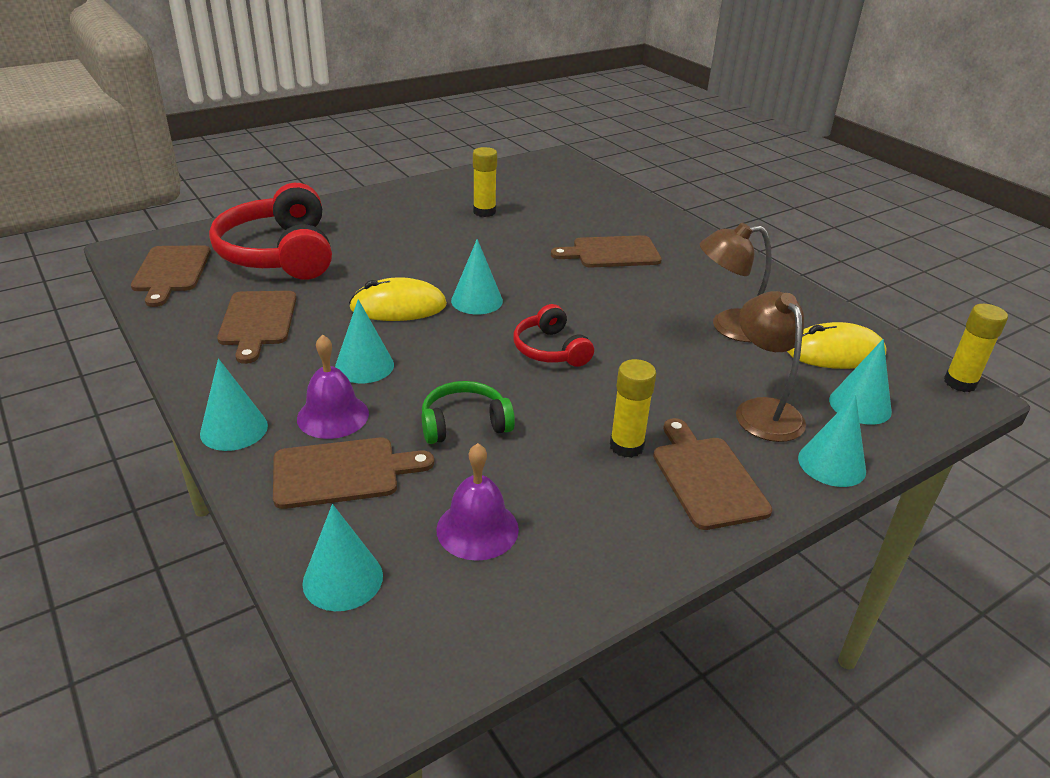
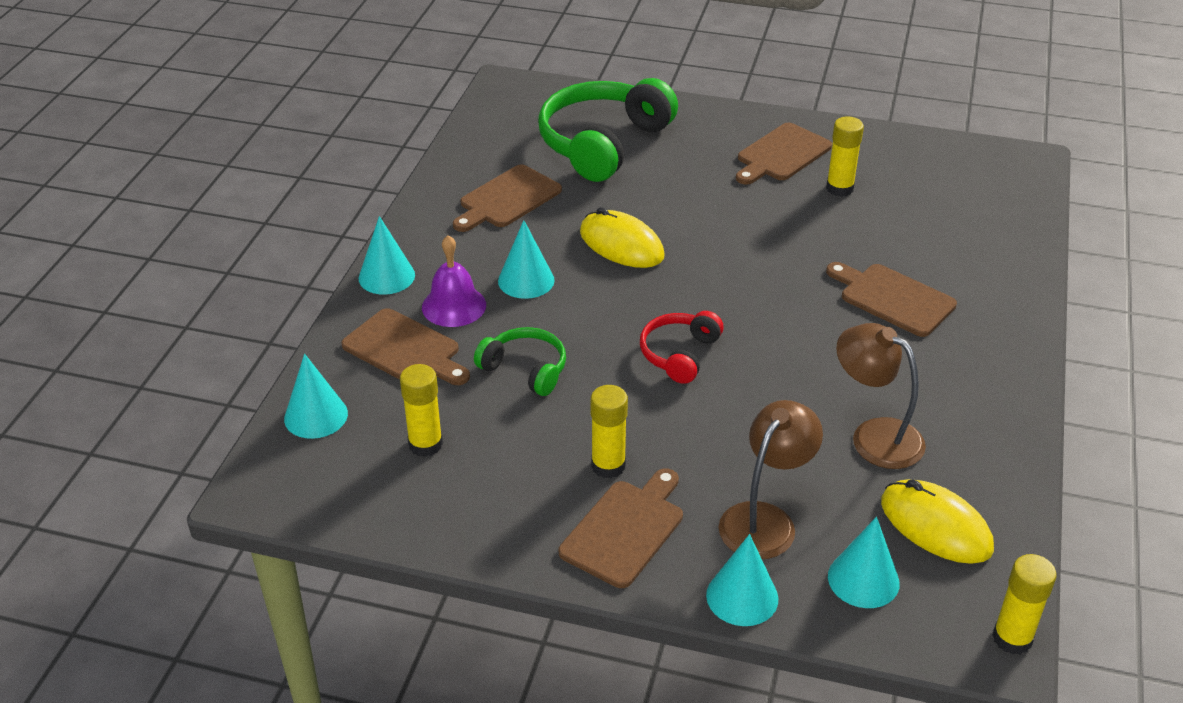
camera: 50 degrees right, 5 degrees up
brown cutting board [131,245,211,307] -> brown cutting board moved to [736,123,832,185]
red headphones [209,183,332,280] -> green headphones [538,78,678,182]
purple bell [436,443,519,561] -> yellow glue stick [400,364,443,457]
turquoise cone [451,239,503,314] -> none

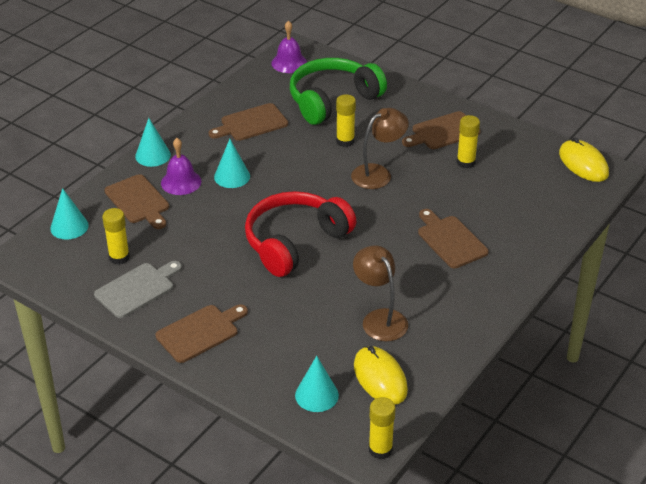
camera: 20 degrees right, 0 degrees up
green headphones [474,327,566,396] -> none
yellow mouse [580,207,665,268] -> yellow mouse moved to [559,137,609,182]
yellow glue stick [591,385,628,479] -> yellow glue stick moved to [336,94,356,147]
red headphones [640,311,724,384] -> red headphones [245,191,356,277], size x1.92
turquoise cone [706,534,778,626] -> none
brown lamp [719,400,823,559] -> brown lamp moved to [351,108,409,189]
none -> grey cutting board [94,261,182,318]
none -> purple bell [271,21,307,73]

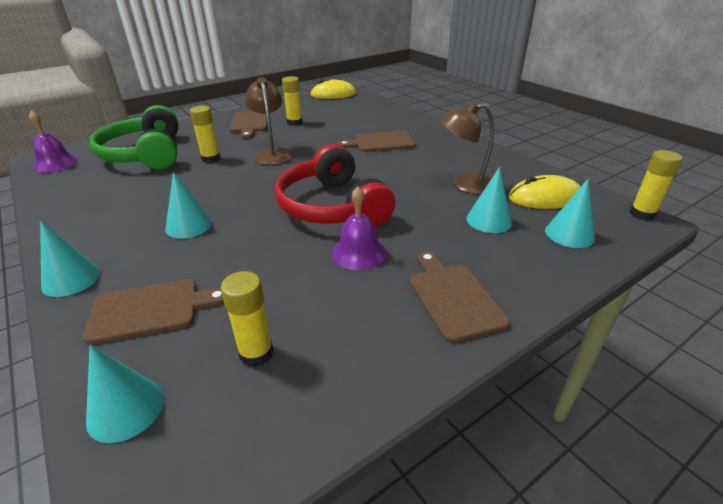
camera: 70 degrees left, 5 degrees down
grey cutting board [94,261,182,318] -> none
purple bell [161,138,202,195] -> purple bell moved to [332,186,386,270]
brown cutting board [208,103,288,141] -> none
none -> turquoise cone [466,167,512,233]

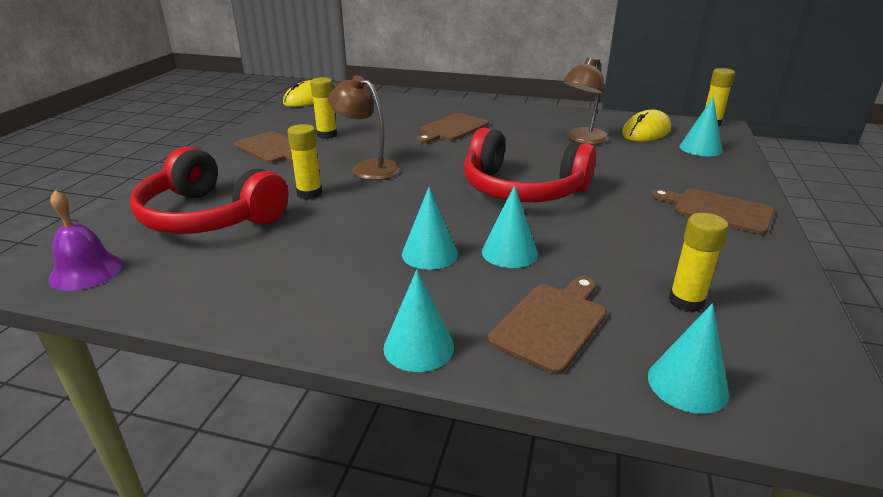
camera: 40 degrees left, 5 degrees down
green headphones [90,105,178,170] -> red headphones [130,146,289,234]
purple bell [332,186,386,270] -> none
turquoise cone [466,167,512,233] -> turquoise cone moved to [482,185,538,268]

